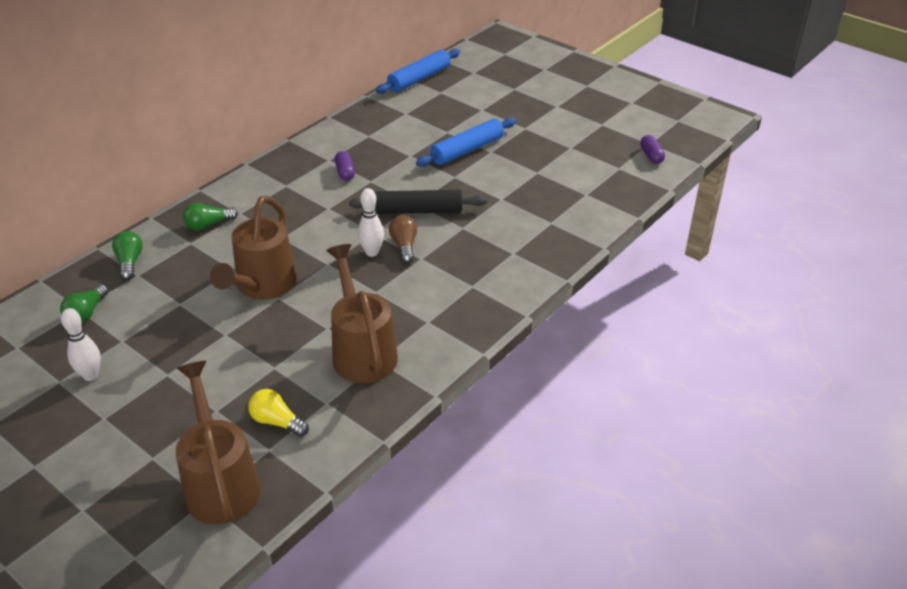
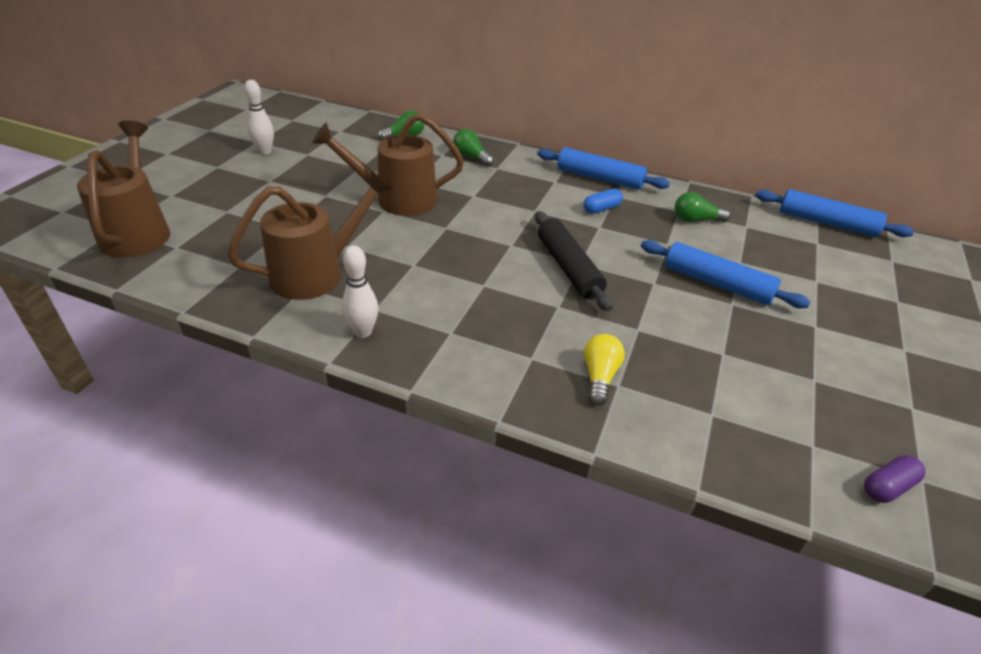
camera: 70 degrees right, 0 degrees up
green light bulb [60,284,108,323] -> green light bulb moved to [675,192,731,222]
brown watering can [176,361,261,524] -> brown watering can turned 60 degrees counterclockwise [77,120,170,258]
yellow light bulb [248,389,309,437] -> yellow light bulb moved to [584,334,625,406]
purple capsule [334,151,355,181] -> blue capsule [584,189,623,214]
white bowling pin [358,188,384,257] -> white bowling pin moved to [342,246,378,338]
brown light bulb [389,215,417,263] -> none
none -> blue rolling pin [537,147,670,190]

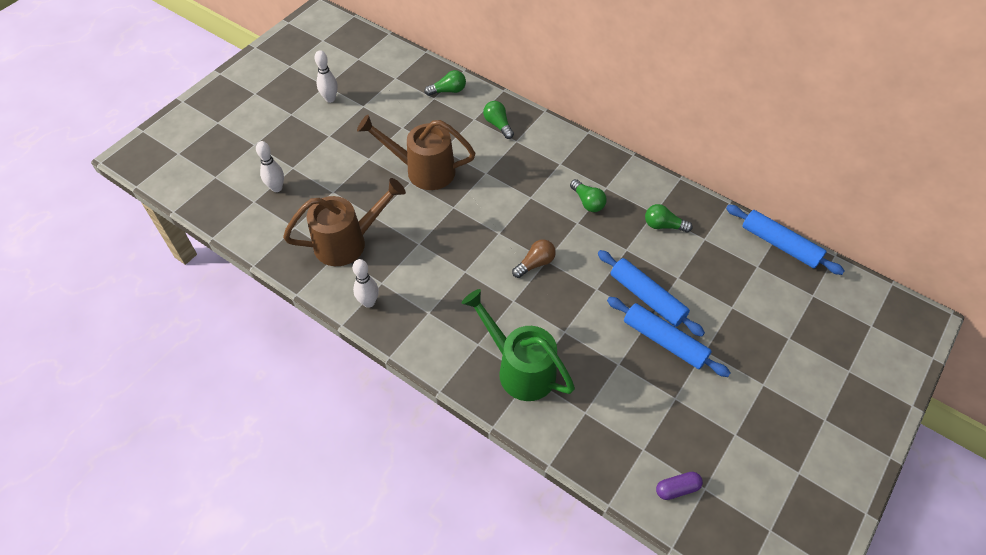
camera: 15 degrees right, 15 degrees up
brown watering can [77,120,170,258] -> none
black rolling pin [535,211,613,311] -> brown light bulb [512,239,556,278]
blue rolling pin [537,147,670,190] -> blue rolling pin moved to [607,297,730,377]
blue capsule [584,189,623,214] -> green light bulb [570,179,607,212]
yellow light bulb [584,334,625,406] -> green watering can [462,289,575,401]
none -> white bowling pin [256,141,284,192]

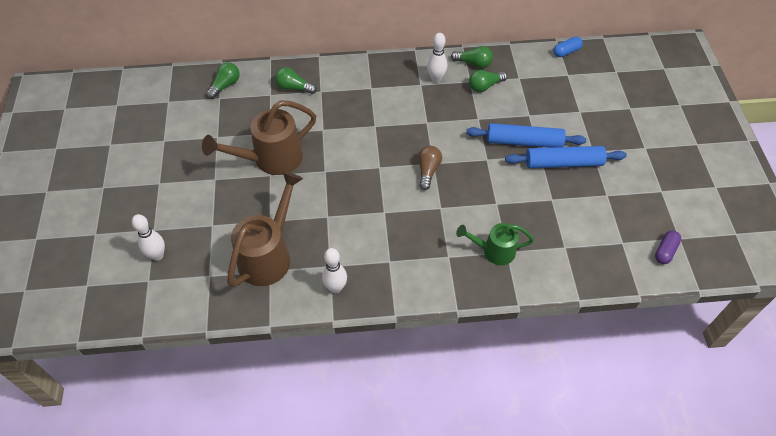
camera: 40 degrees left, 0 degrees up
white bowling pin [315,50,338,103] -> white bowling pin moved to [427,33,447,83]
green watering can [462,289,575,401] -> green watering can [456,223,534,265], size x0.61
green light bulb [570,179,607,212] -> green light bulb moved to [451,46,493,68]
blue rolling pin [726,205,845,275] -> blue capsule [553,37,583,57]

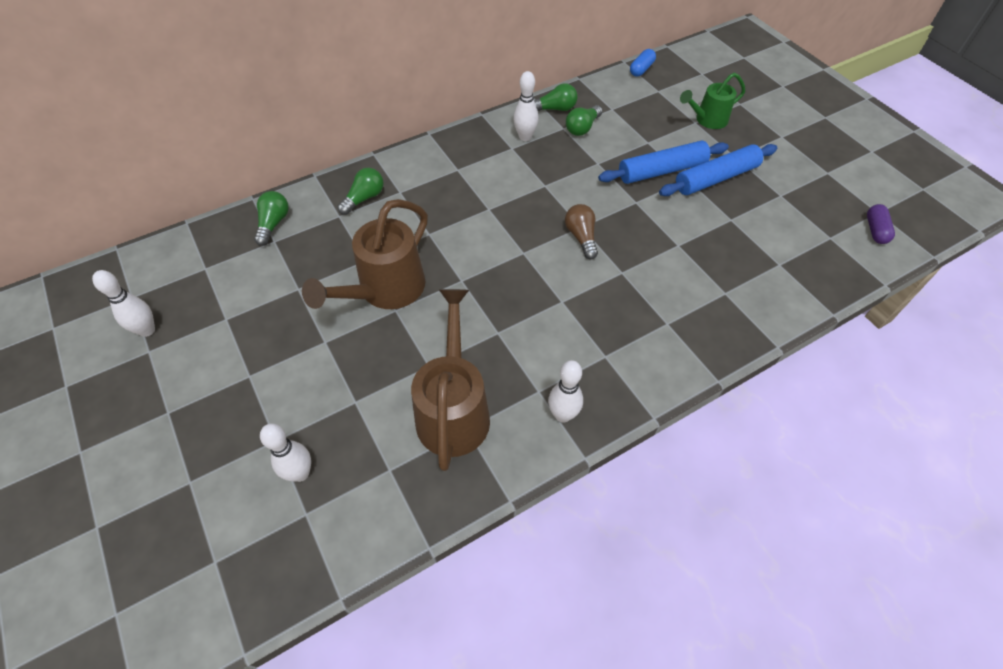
camera: 25 degrees left, 0 degrees up
green light bulb [275,67,317,94] -> green light bulb turned 135 degrees clockwise [337,168,384,215]
green watering can [456,223,534,265] -> green watering can moved to [680,73,745,129]
none -> white bowling pin [92,270,155,337]

